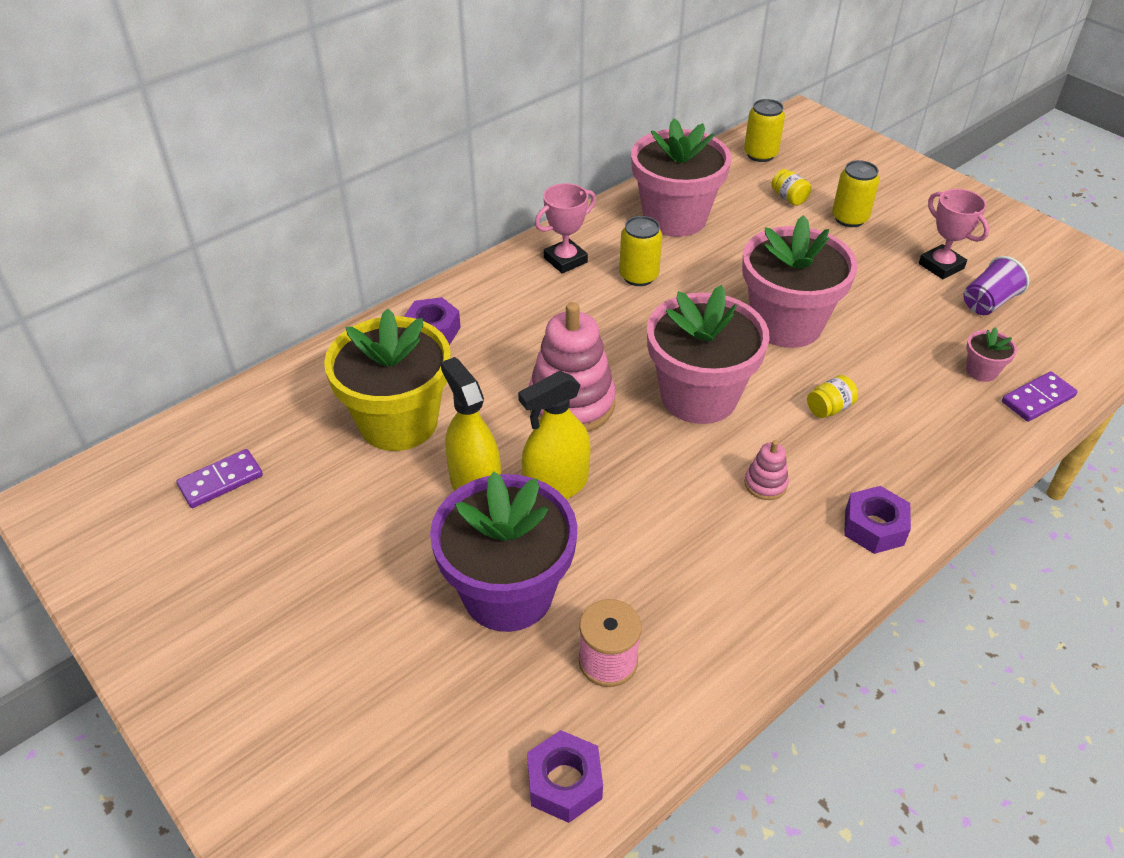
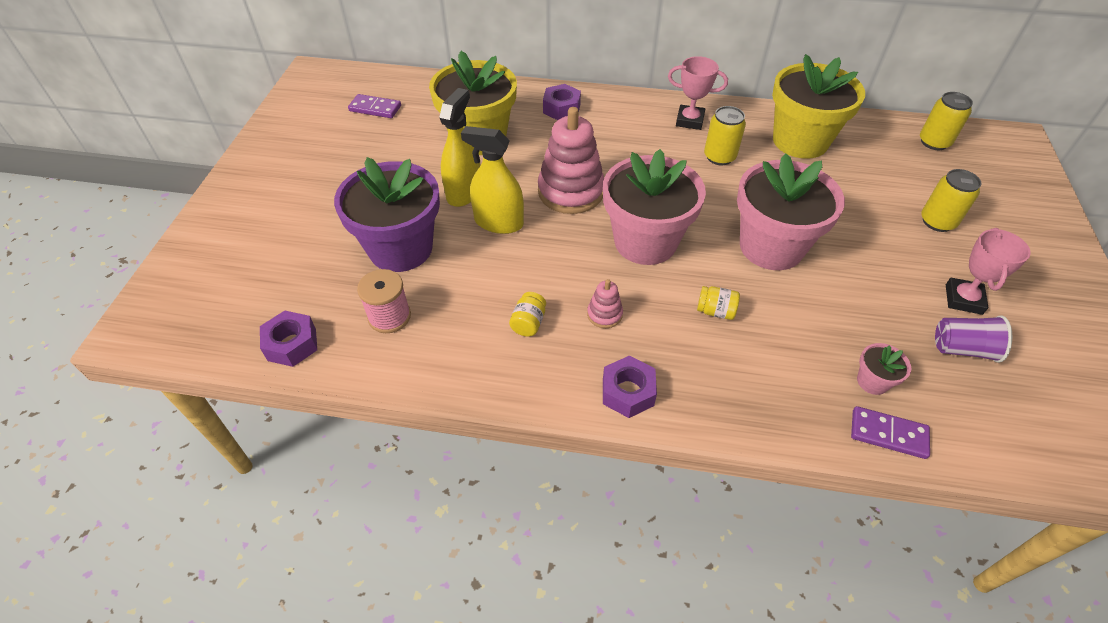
camera: 50 degrees right, 5 degrees up
pink flower pot [631,118,731,237] -> yellow flower pot [772,54,865,159]
yellow jar [771,169,811,206] -> yellow jar moved to [509,292,546,337]

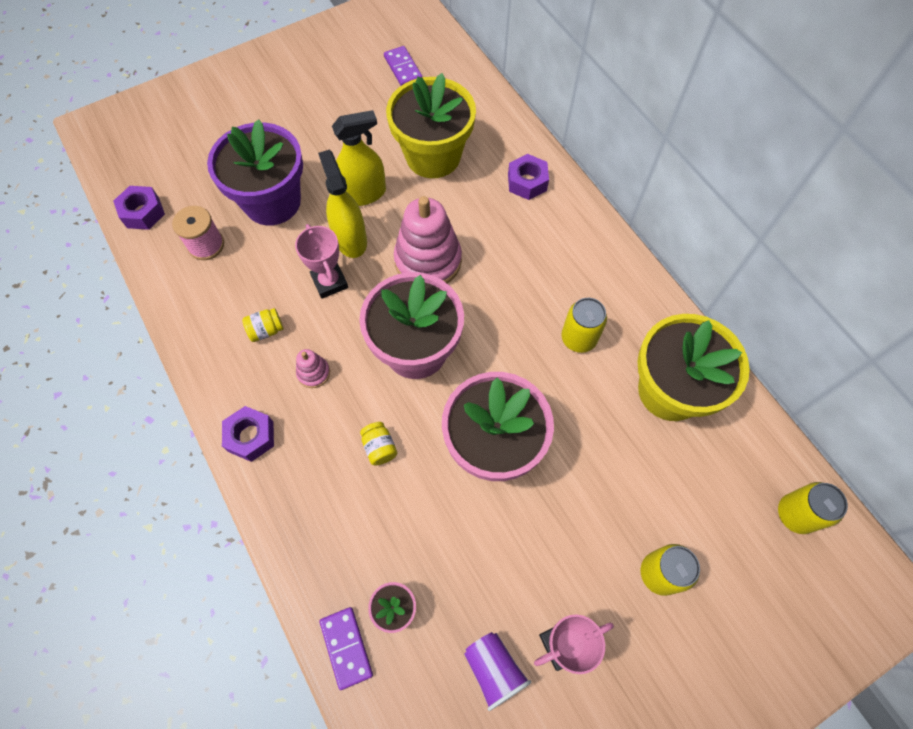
camera: 50 degrees right, 15 degrees up
pink trophy [668,56,728,130] -> pink trophy moved to [295,224,348,299]

